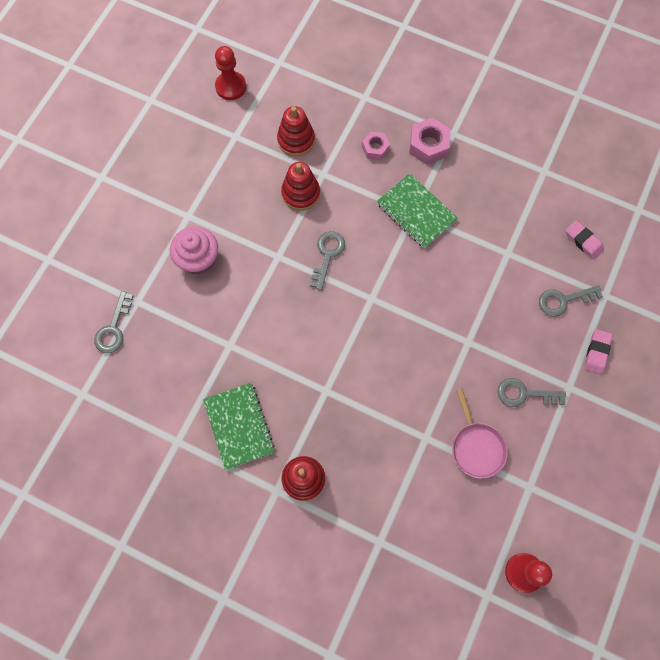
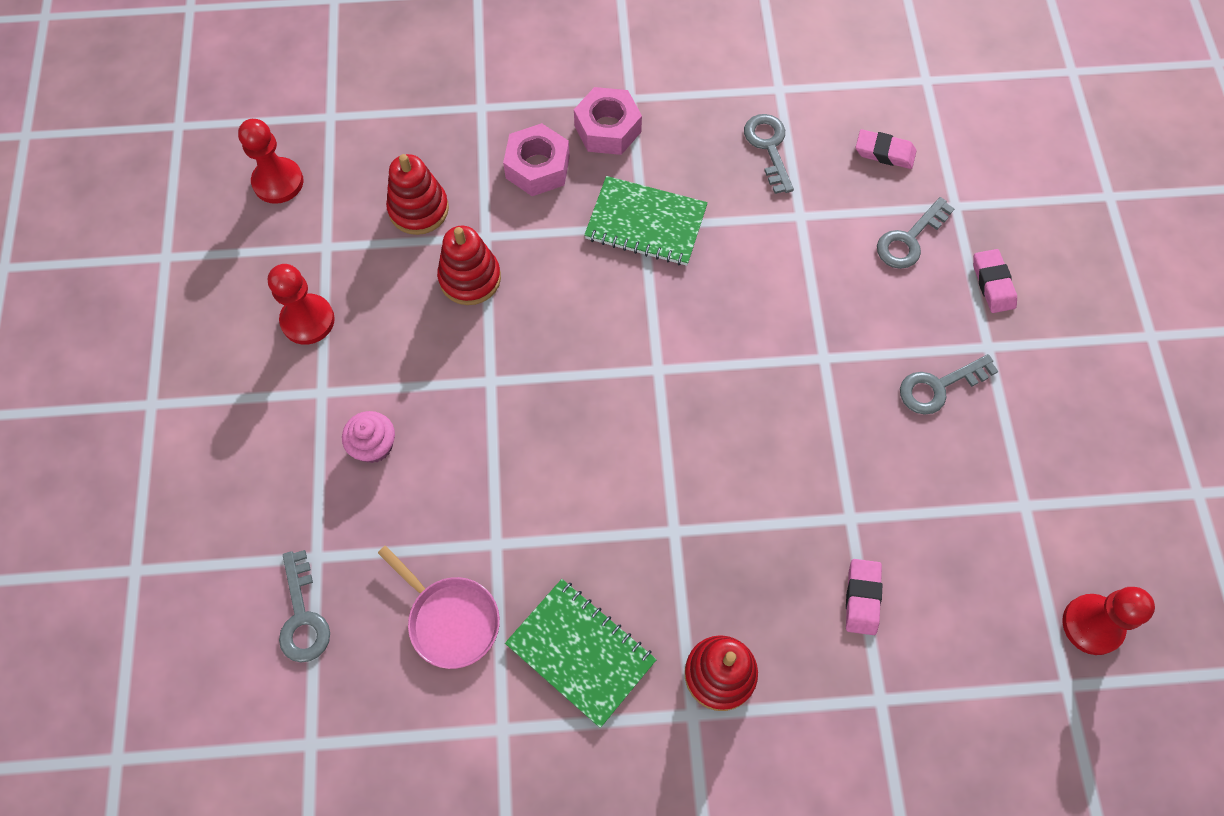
camera: 30 degrees left, 5 degrees down
pink cupcake [170,226,218,275] -> pink cupcake [342,411,395,463], size x0.66
grey key [310,231,345,290] -> grey key moved to [744,114,794,194]
pink nut [362,132,390,160] -> pink nut [503,123,570,196], size x1.56
pink pan [452,388,508,479] -> pink pan moved to [378,545,500,669]
none -> red pawn [268,264,335,345]
none -> pink eraser [846,559,882,635]

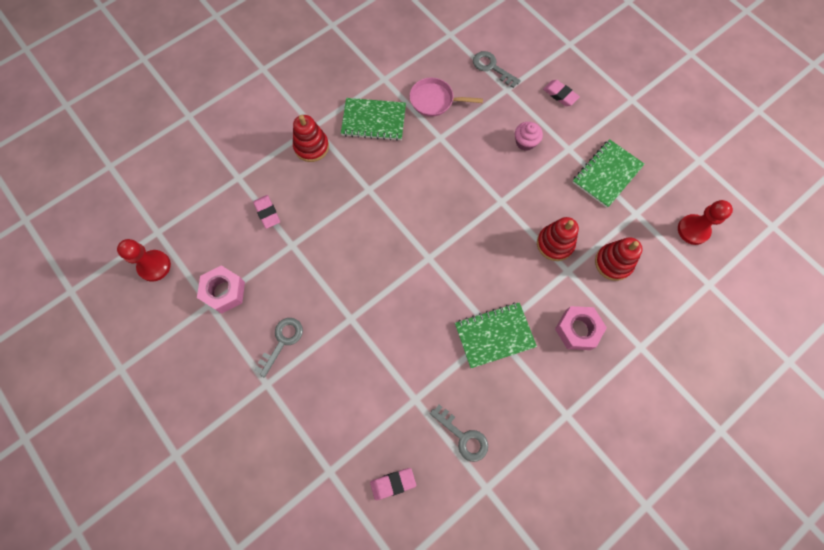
camera: 145 degrees right, 5 degrees up
red pawn [268,264,335,345] -> green notebook [572,139,645,208]
pink nut [574,87,642,155] -> pink nut moved to [197,265,245,314]
grey key [877,197,954,269] -> none
pink eraser [973,249,1017,313] -> pink eraser moved to [543,80,580,106]

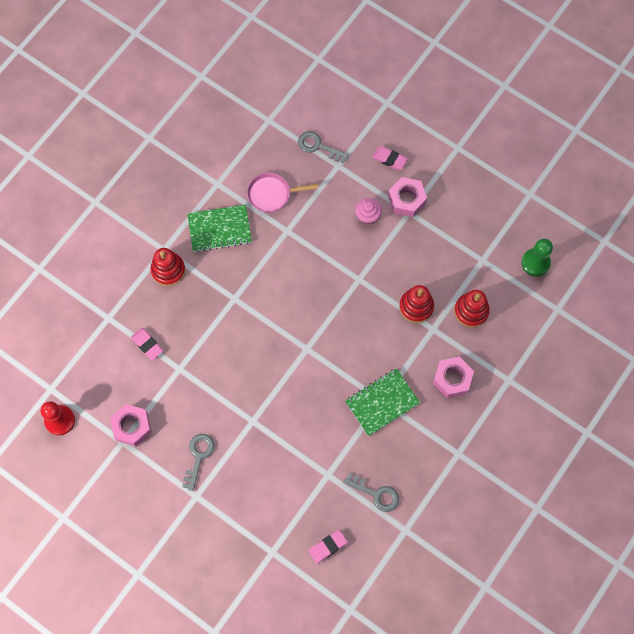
camera: 15 degrees left, 0 degrees up
green notebook [572,139,645,208] -> none
red pawn [678,200,733,245] -> green pawn [521,239,553,277]
none -> pink nut [388,177,427,217]

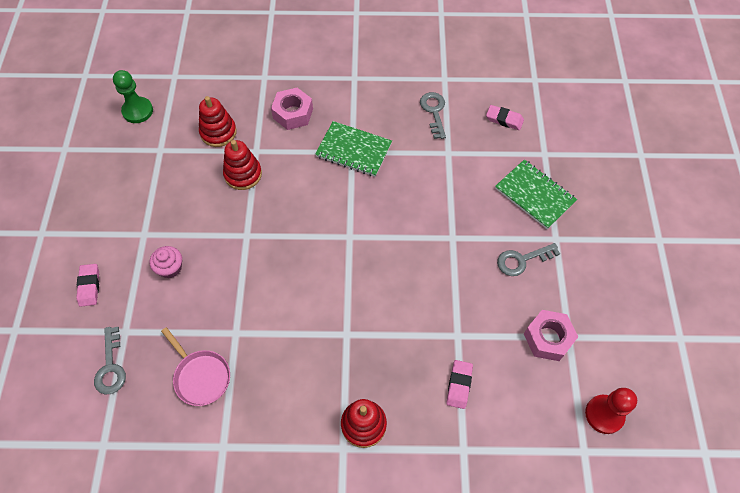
camera: 125 degrees left, 10 degrees down
green notebook [187,204,252,252] -> green notebook moved to [495,159,577,229]
pink nut [388,177,427,217] -> none

